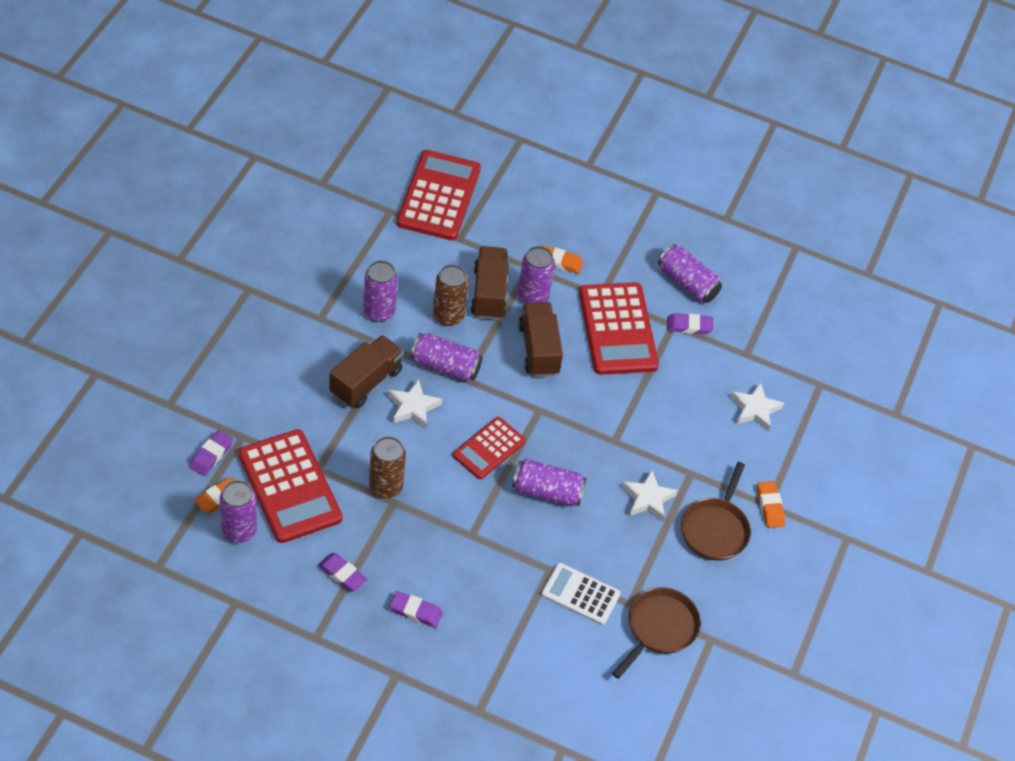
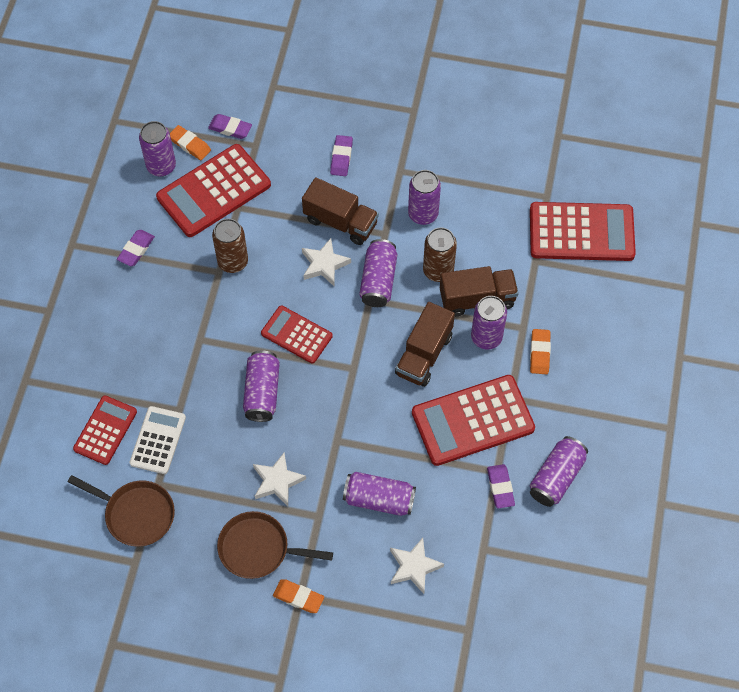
camera: 85 degrees right, 10 degrees up
purple eraser [389,591,443,628] -> purple eraser moved to [330,135,353,176]
brown truck [518,302,563,377] -> brown truck turned 135 degrees clockwise [395,302,455,387]
orange eraser [757,481,785,528] -> orange eraser turned 45 degrees clockwise [273,579,324,613]
none -> red calculator [73,396,137,465]
none -> purple can [343,472,416,516]

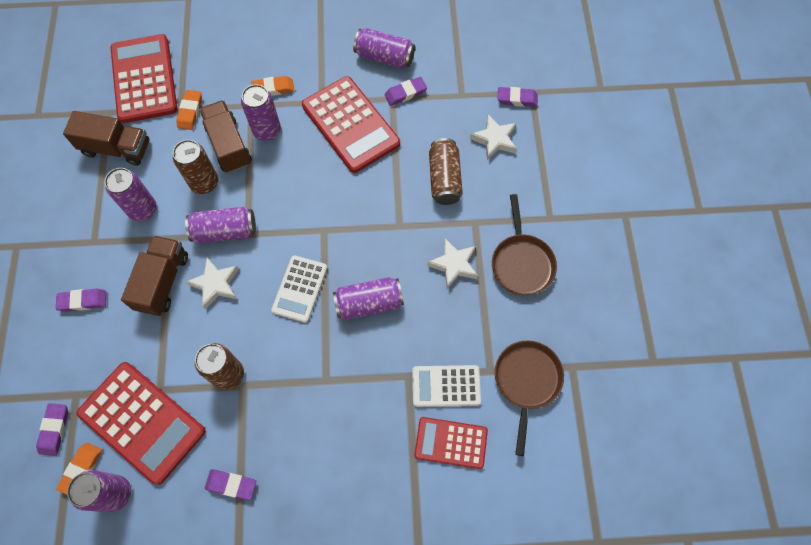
camera: 105 degrees left, 5 degrees up
red calculator [261,305,332,364] -> white calculator [271,255,327,323]
orange eraser [273,579,324,613] -> orange eraser moved to [176,90,202,130]
purple can [343,472,416,516] -> brown can [429,138,463,205]
brown truck [395,302,455,387] -> brown truck moved to [63,111,149,166]
none -> purple eraser [498,87,538,107]

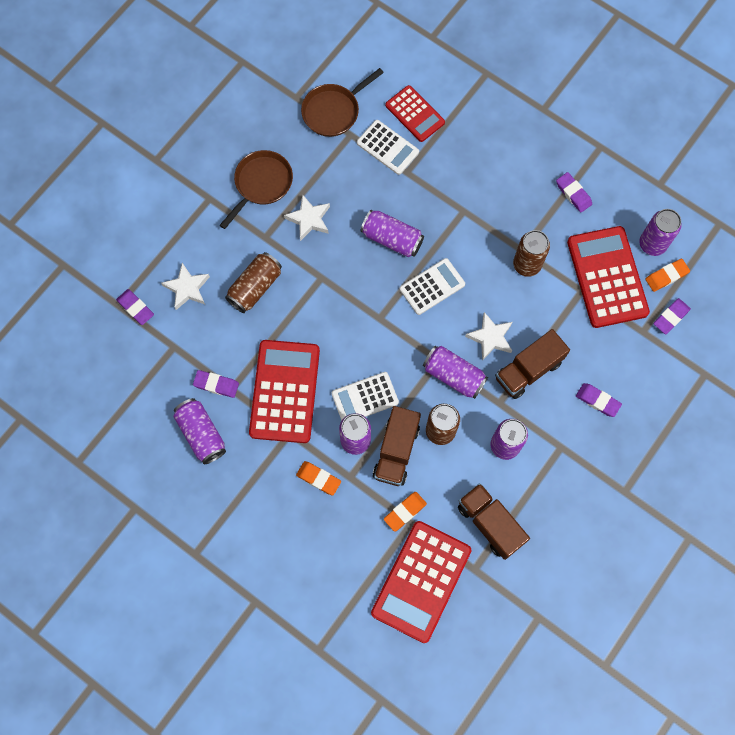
camera: 140 degrees left, 5 degrees up
none -> white calculator [332,372,399,421]

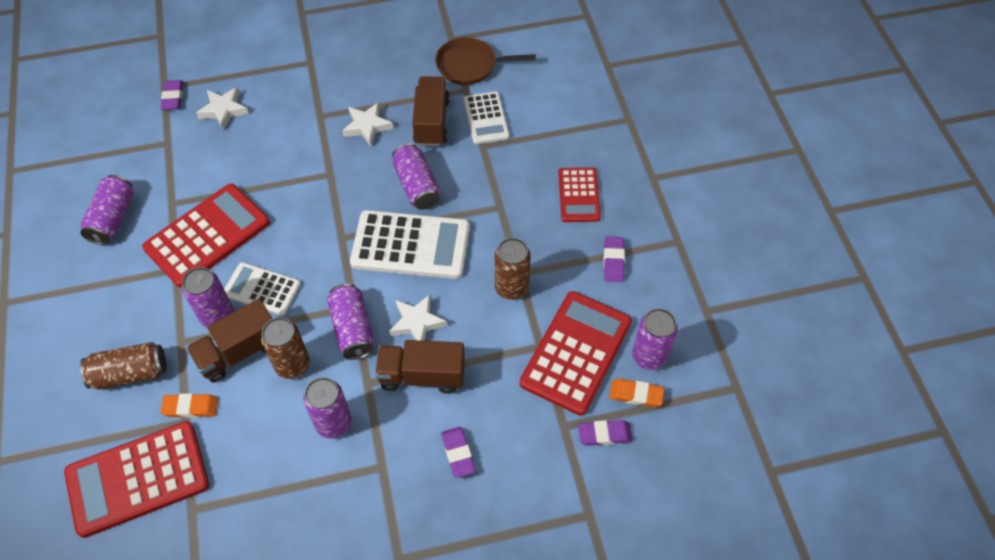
camera: 40 degrees right, 15 degrees down
purple eraser [193,370,239,398] -> none
brown pan [220,150,293,229] -> none
brown can [225,252,282,313] -> brown can moved to [80,342,166,390]
orange eraser [296,461,341,495] -> none
red calculator [385,85,445,142] -> red calculator moved to [558,168,601,222]
white calculator [400,258,465,315] -> white calculator [350,210,470,279], size x1.68
brown truck [458,483,530,560] -> brown truck moved to [412,76,450,146]

